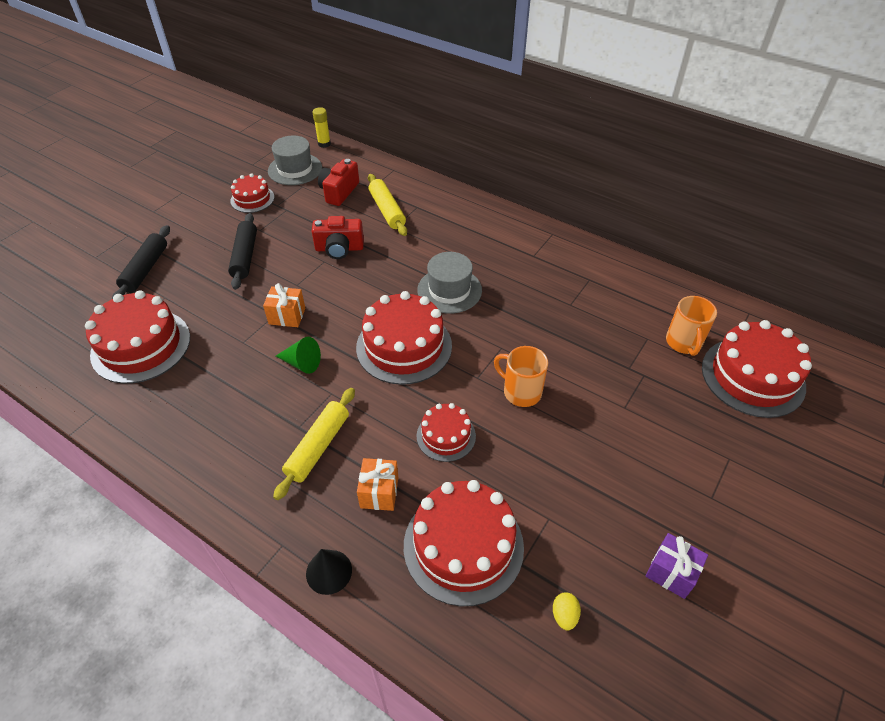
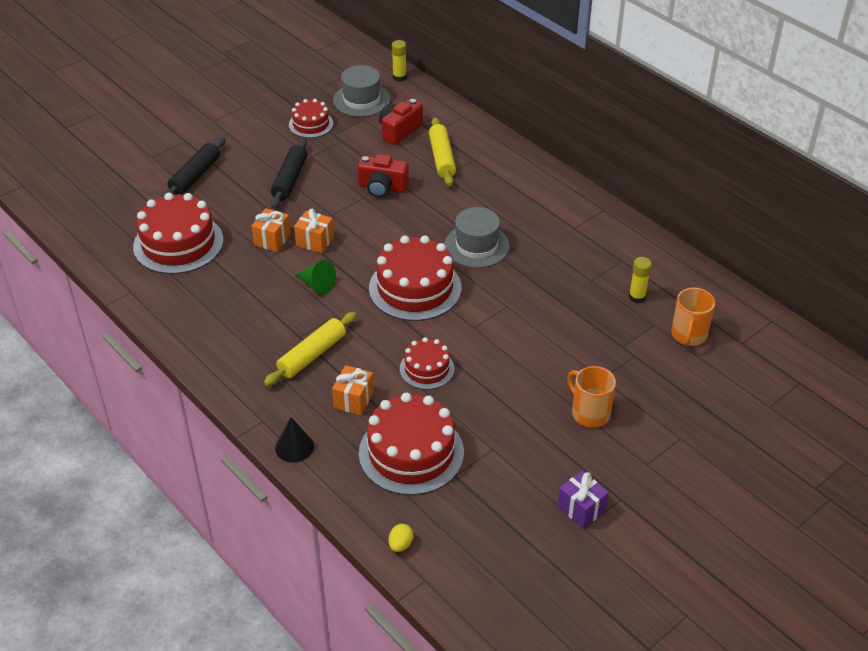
camera: 15 degrees right, 5 degrees down
orange mug [494,346,548,407] -> orange mug moved to [567,366,616,428]
yellow egg [553,593,581,631] -> yellow egg moved to [389,524,414,552]
red cake [702,320,812,418] -> none
none -> orange gift [251,208,291,252]
none -> yellow glue stick [629,257,652,303]

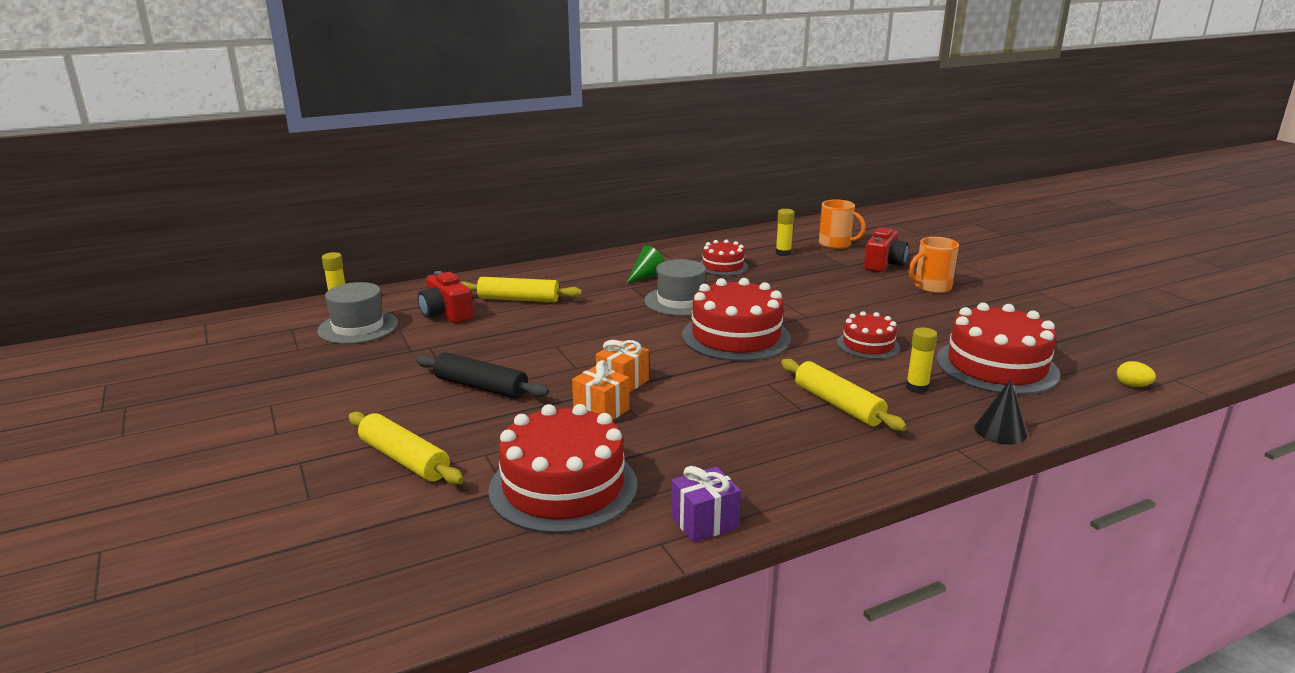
camera: 75 degrees left, 20 degrees down
black rolling pin [161,137,226,197] -> yellow rolling pin [349,412,464,485]
red cake [289,99,333,138] -> red cake moved to [700,239,748,276]
green cone [295,260,336,295] -> green cone moved to [626,245,665,284]
orange gift [332,365,374,415] -> yellow glue stick [906,327,938,393]
red camera [357,154,409,198] -> red camera moved to [864,227,909,272]
purple gift [558,471,609,529] -> purple gift moved to [671,466,741,543]

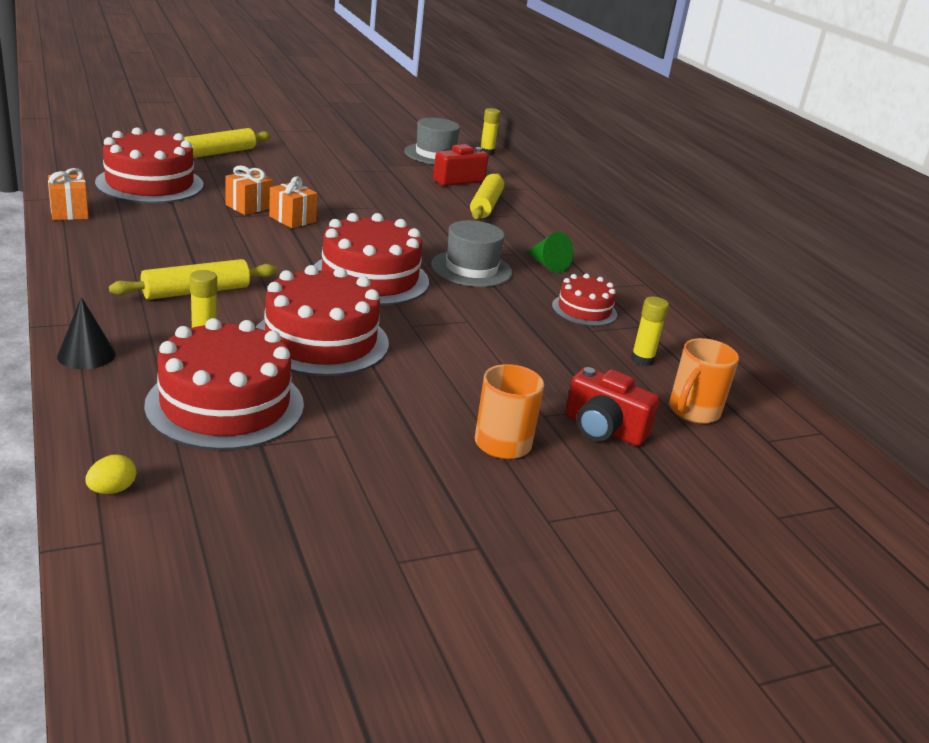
camera: 90 degrees right, 5 degrees up
black rolling pin [416,352,549,399] -> none
purple gift [671,466,741,543] -> orange gift [48,168,89,220]
red cake [837,311,900,359] -> red cake [255,265,389,376], size x1.80

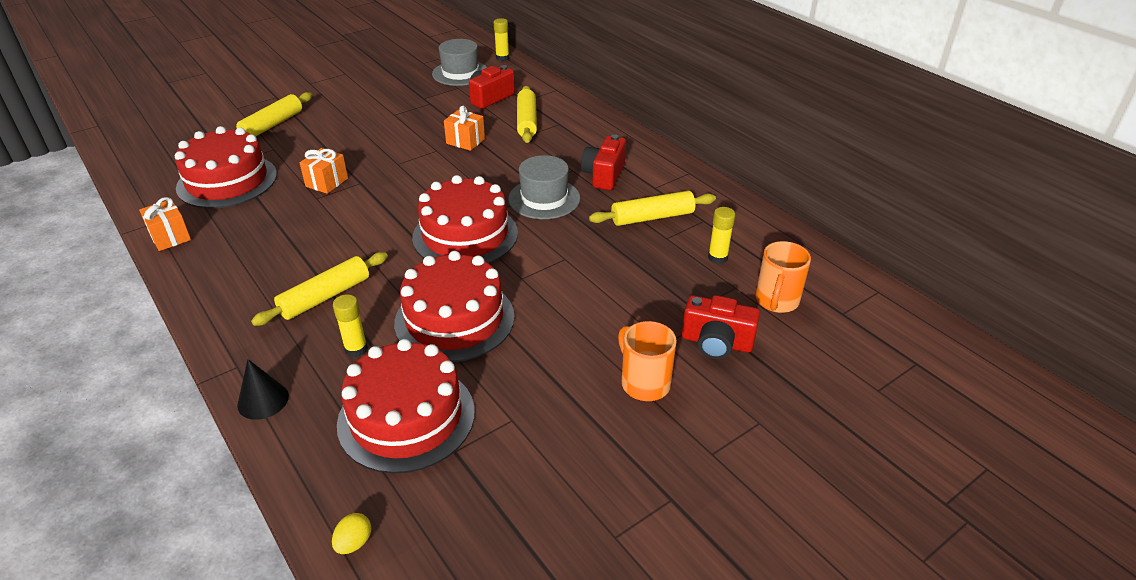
camera: 10 degrees left, 10 degrees up
orange gift [269,177,317,228] -> orange gift moved to [444,106,485,151]
green cone [527,232,573,273] -> red camera [581,134,626,190]
red cake [552,274,617,326] -> yellow rolling pin [589,191,716,226]

